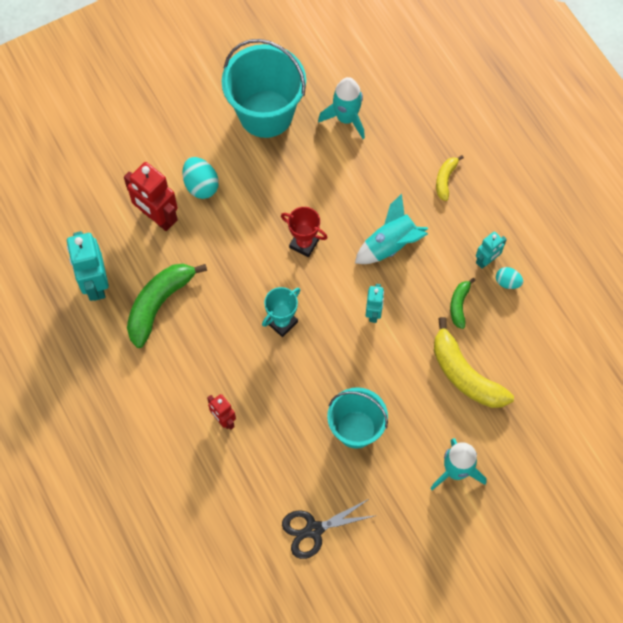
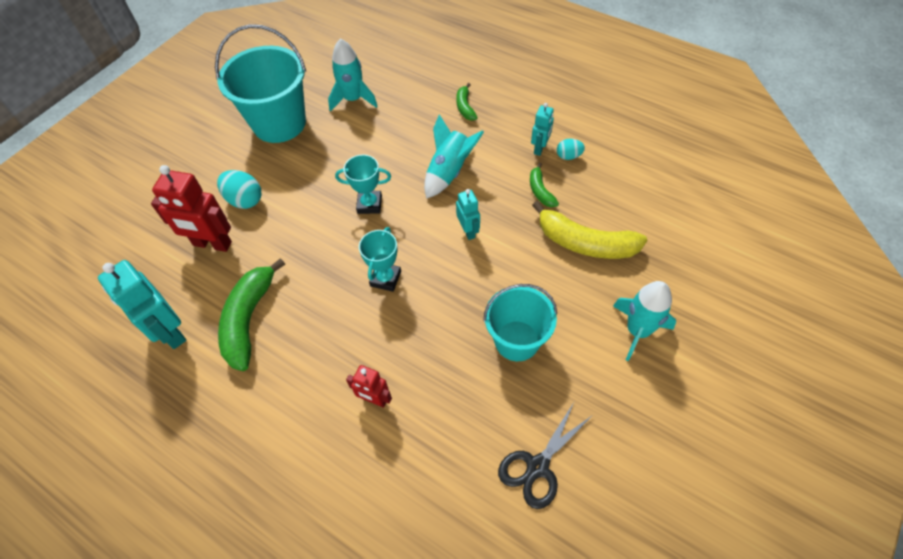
camera: 25 degrees left, 10 degrees down
red trophy [281,207,327,257] -> turquoise trophy [335,155,391,214]
yellow banana [436,155,464,201] -> green banana [456,83,478,121]

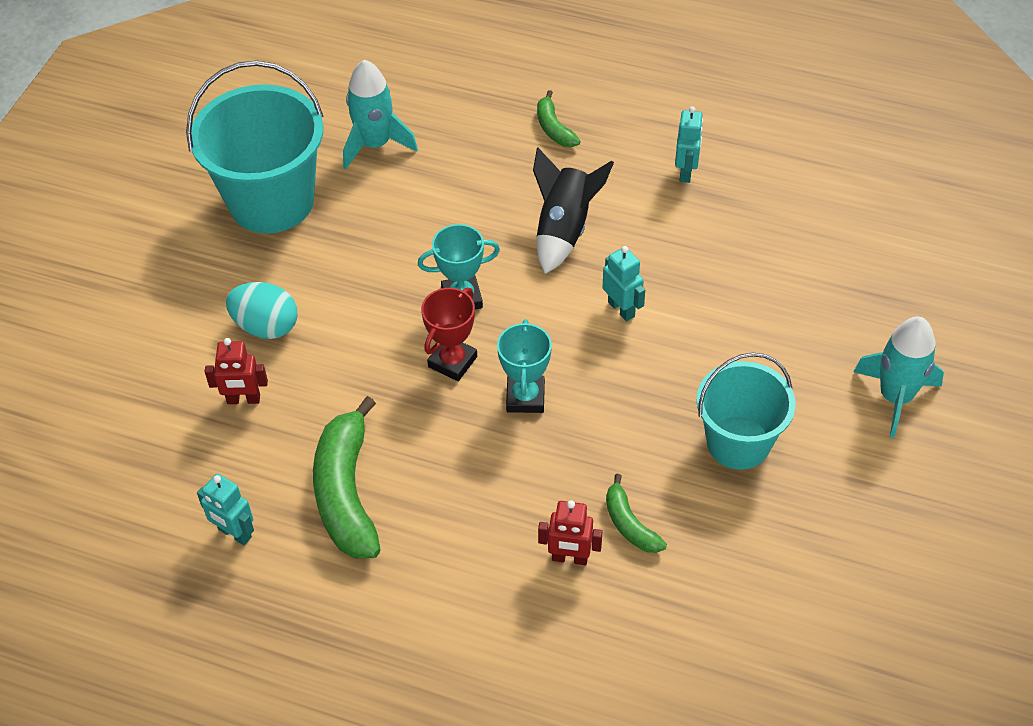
camera: 15 degrees left, 5 degrees down
turquoise robot [98,260,186,349] -> turquoise robot [197,473,254,545], size x0.56
red robot [151,165,232,252] -> red robot [205,338,268,404], size x0.56
turquoise rocket [424,115,484,199] -> black rocket [533,147,614,274]
black scissors [498,402,593,509] -> none
green banana [530,163,559,207] -> green banana moved to [606,474,667,553]
yellow banana [532,201,647,259] -> none
turquoise egg [557,139,585,160] -> none
none -> red trophy [421,288,477,381]

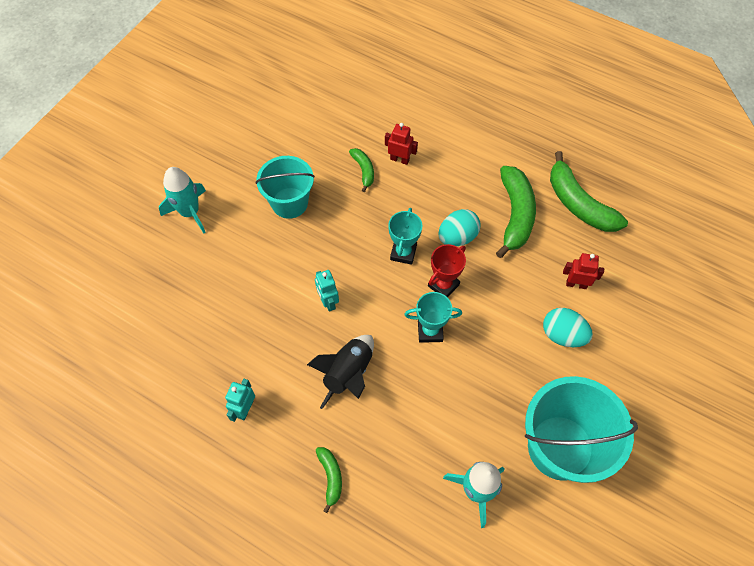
camera: 170 degrees left, 10 degrees up
turquoise robot [197,473,254,545] -> green banana [550,151,628,232]
none -> turquoise egg [438,209,481,246]

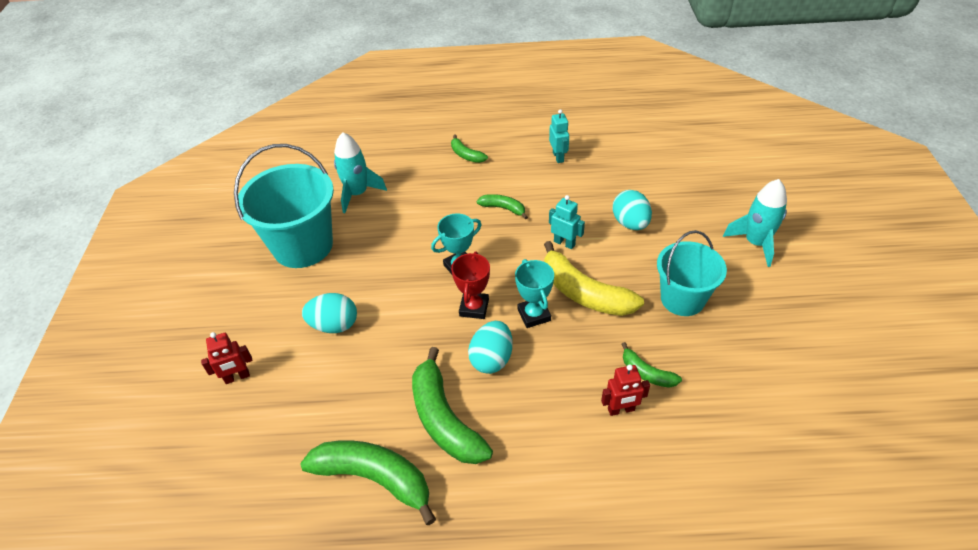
camera: 150 degrees right, 15 degrees down
black rocket [307,335,374,409] -> green banana [477,194,528,219]
red robot [563,253,604,289] -> red robot moved to [201,332,252,384]
none -> yellow banana [544,241,644,316]
none -> turquoise egg [612,190,652,230]

